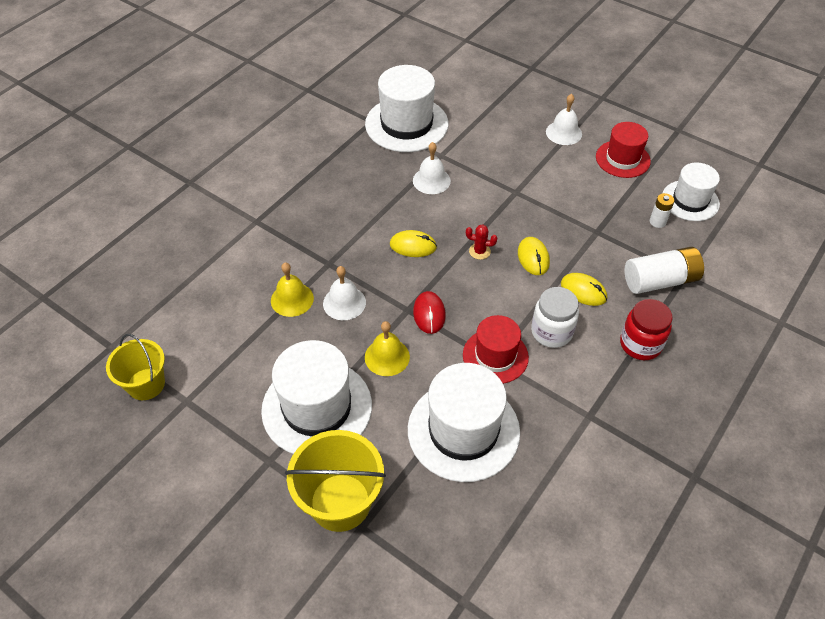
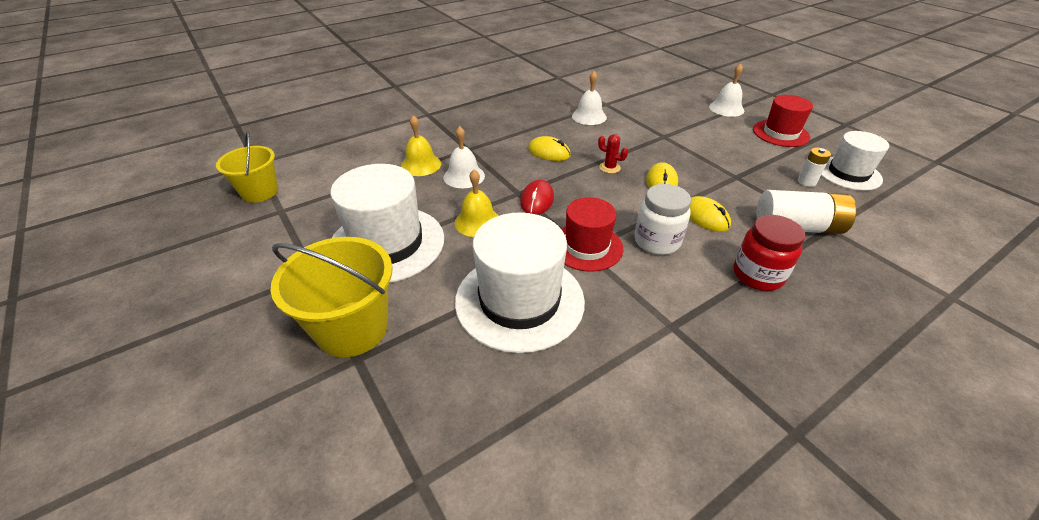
camera: 20 degrees right, 10 degrees down
white hat [365,65,448,152] -> none

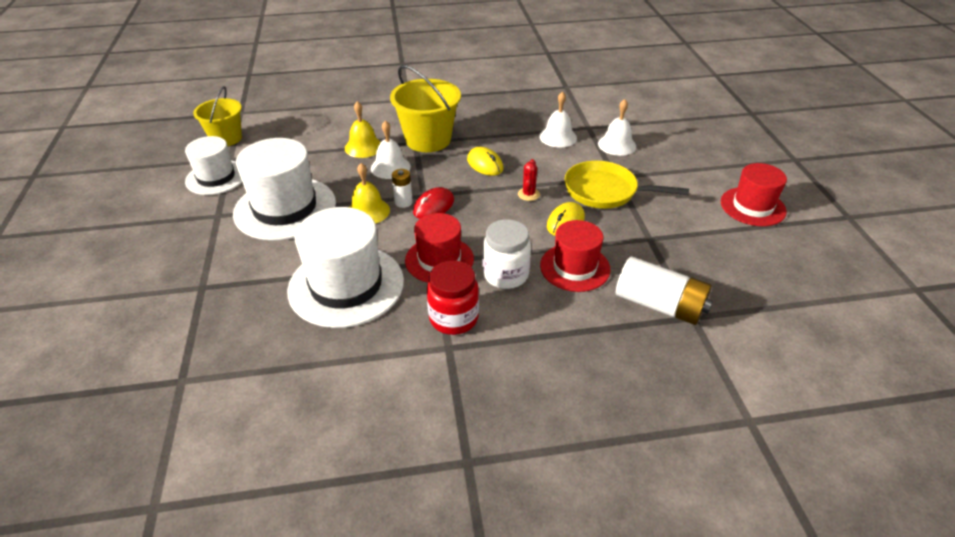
camera: 25 degrees right, 0 degrees up
yellow bucket [271,237,393,357] -> yellow bucket moved to [390,65,461,152]
red cactus [598,134,628,173] -> red cactus turned 45 degrees clockwise [518,159,540,201]
yellow mouse [690,196,731,232] -> red hat [540,220,610,292]
white bell [709,63,744,117] -> white bell moved to [598,99,636,156]
red jar [734,215,805,291] -> red jar moved to [427,260,479,335]
white battery [798,148,831,187] -> white battery moved to [392,169,413,208]
white hat [821,131,889,191] -> white hat moved to [185,136,242,195]
none -> yellow pan [565,161,689,209]

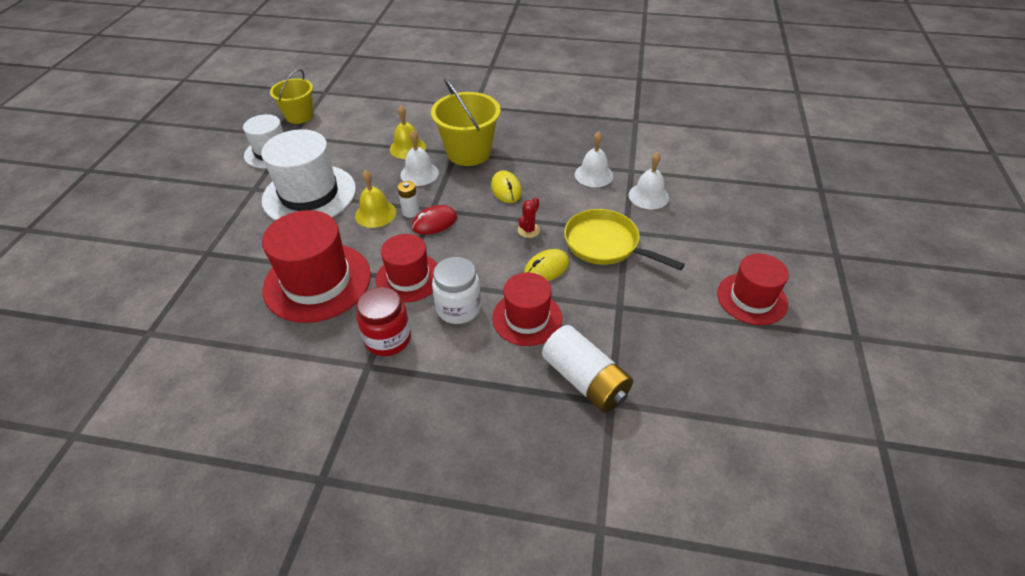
camera: 20 degrees right, 5 degrees up
white hat [287,207,404,328] -> red hat [262,210,371,323]

